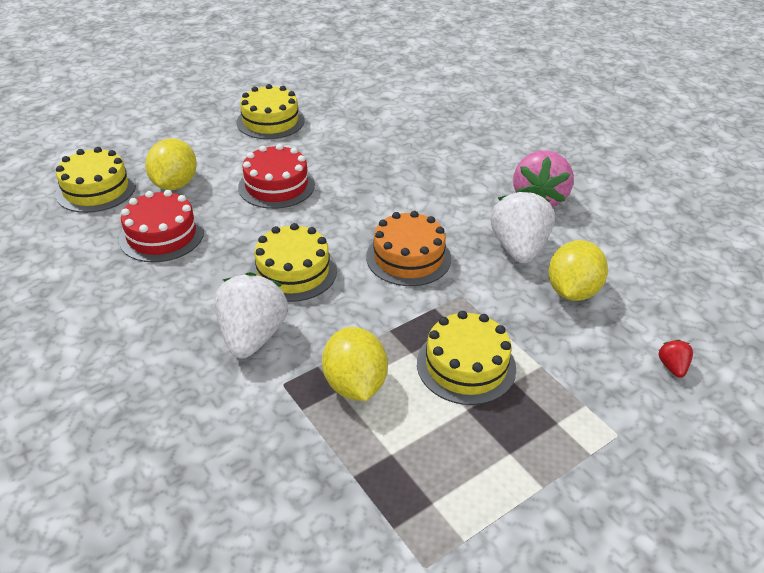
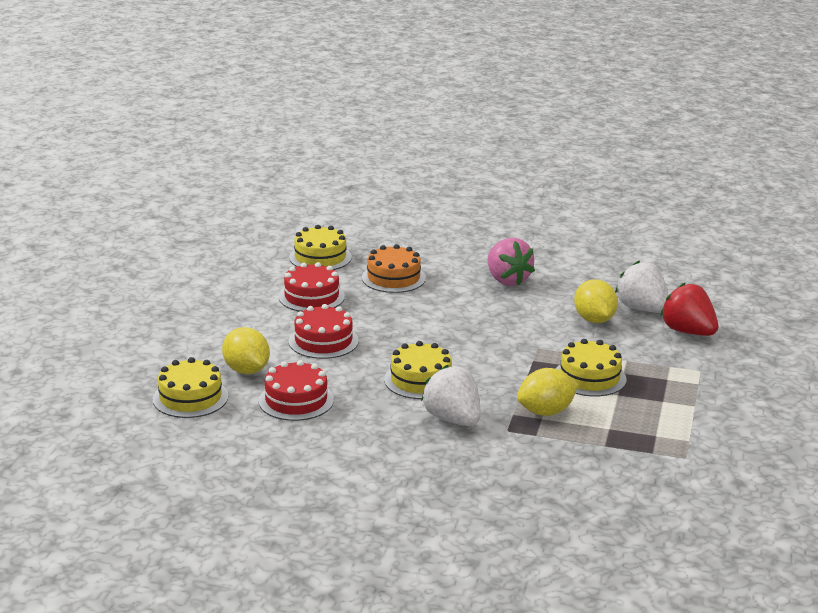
camera: 40 degrees left, 15 degrees down
yellow cake [236,84,305,139] -> yellow cake moved to [289,225,352,270]
yellow lemon [322,327,388,401] -> yellow lemon turned 60 degrees counterclockwise [517,368,578,416]
orange cake [366,211,451,286] -> orange cake moved to [362,244,426,293]
white strawberry [491,189,555,263] -> white strawberry moved to [615,261,668,313]
red strawberry [659,339,693,378] -> red strawberry [660,283,718,336], size x2.29
none -> red cake [279,262,345,311]

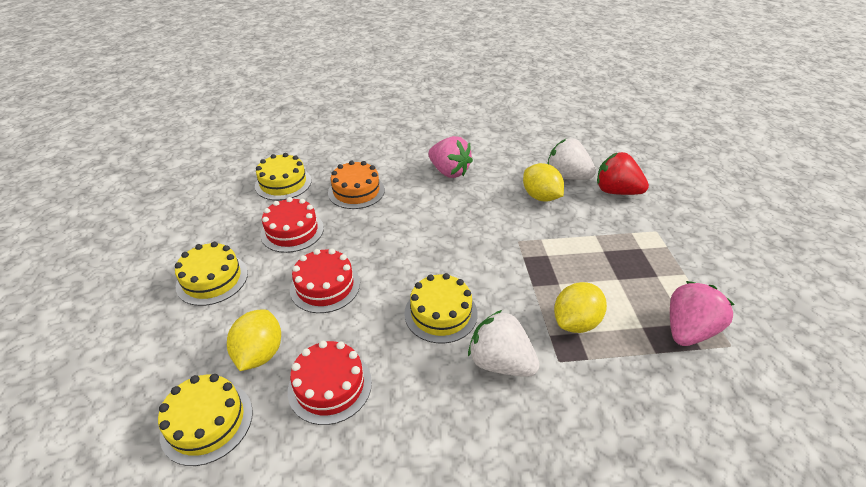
camera: 20 degrees left, 15 degrees up
yellow lemon [222,327,270,374] -> yellow lemon turned 60 degrees clockwise [227,309,281,371]
yellow cake [556,339,626,397] -> yellow cake moved to [175,242,248,306]
none -> pink strawberry [670,281,735,346]

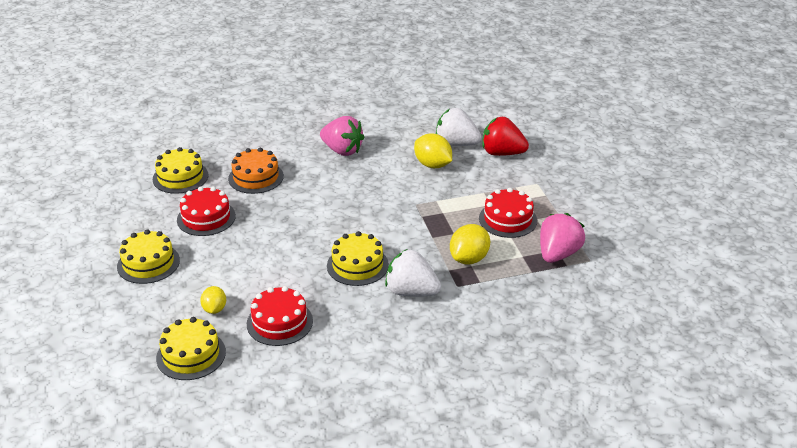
camera: 10 degrees left, 5 degrees down
yellow lemon [227,309,281,371] -> yellow lemon [200,286,226,314], size x0.62
red cake [290,249,360,313] -> red cake moved to [479,188,537,238]

